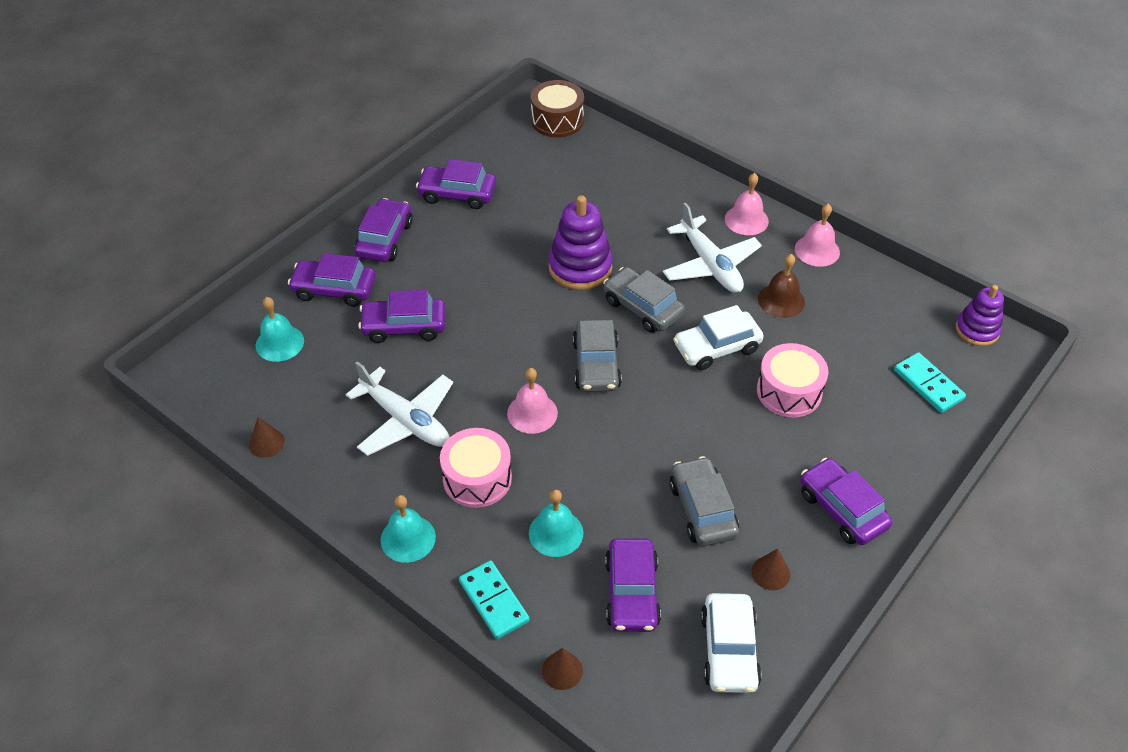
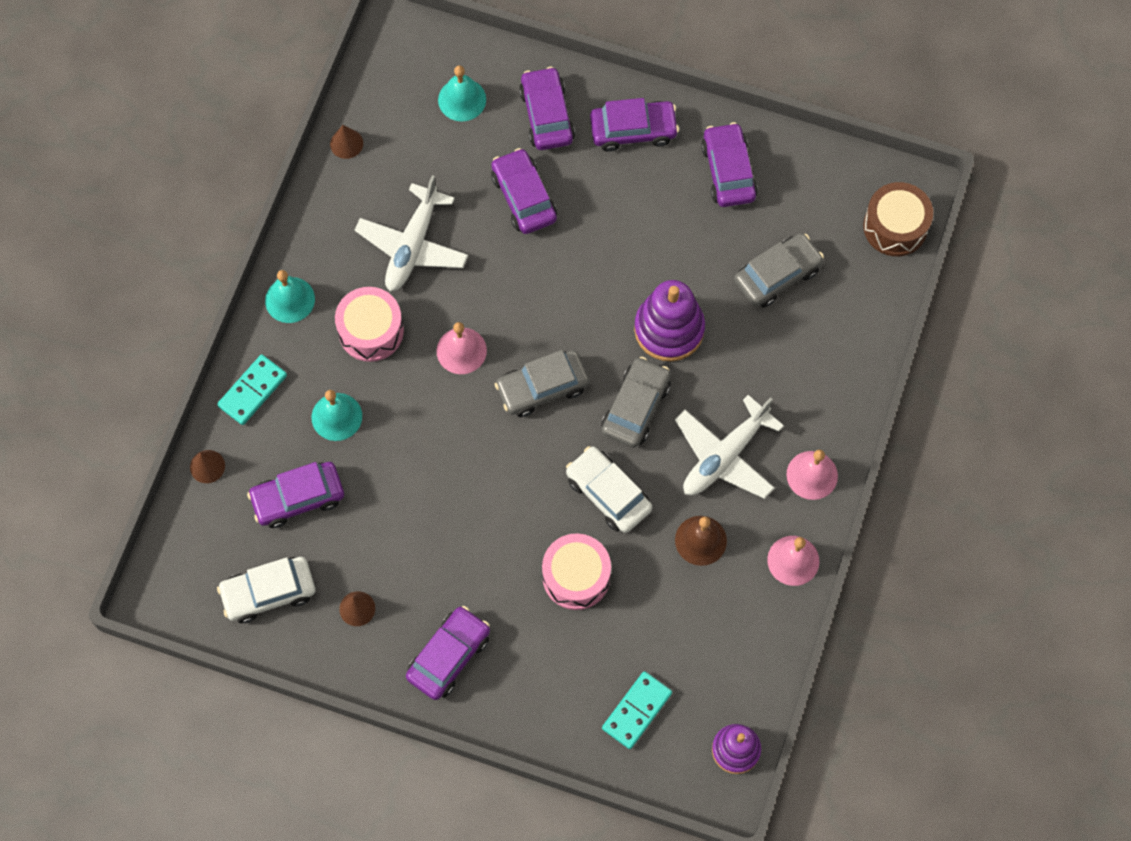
camera: 70 degrees right, 20 degrees up
grey car [669,456,739,546] -> grey car moved to [734,233,824,307]

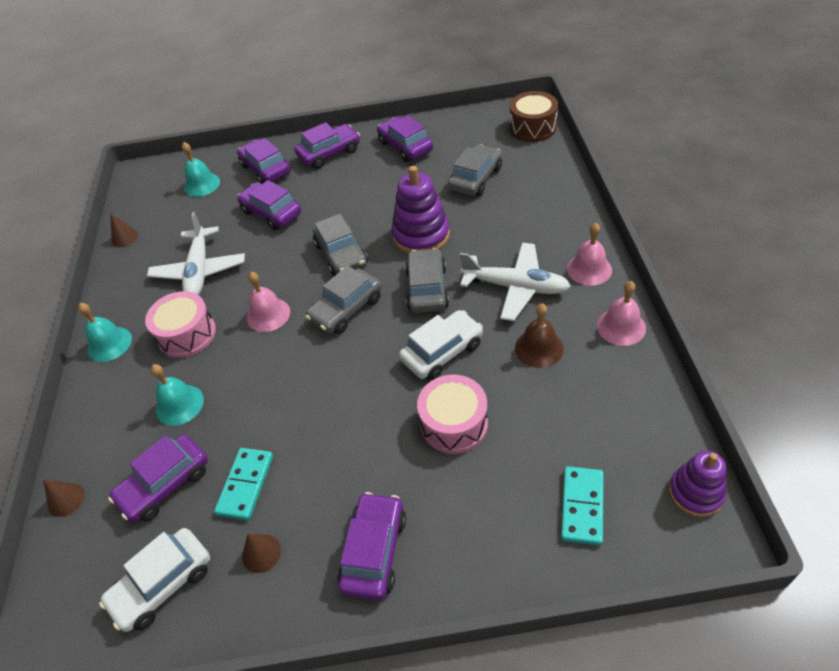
camera: 20 degrees left, 20 degrees down
turquoise domino [217,354,287,425] -> turquoise domino moved to [214,448,273,520]
white car [566,446,652,533] -> white car turned 120 degrees clockwise [399,310,483,380]
white plane [675,395,784,499] -> white plane turned 90 degrees counterclockwise [460,242,571,321]
none -> grey car [313,214,368,276]

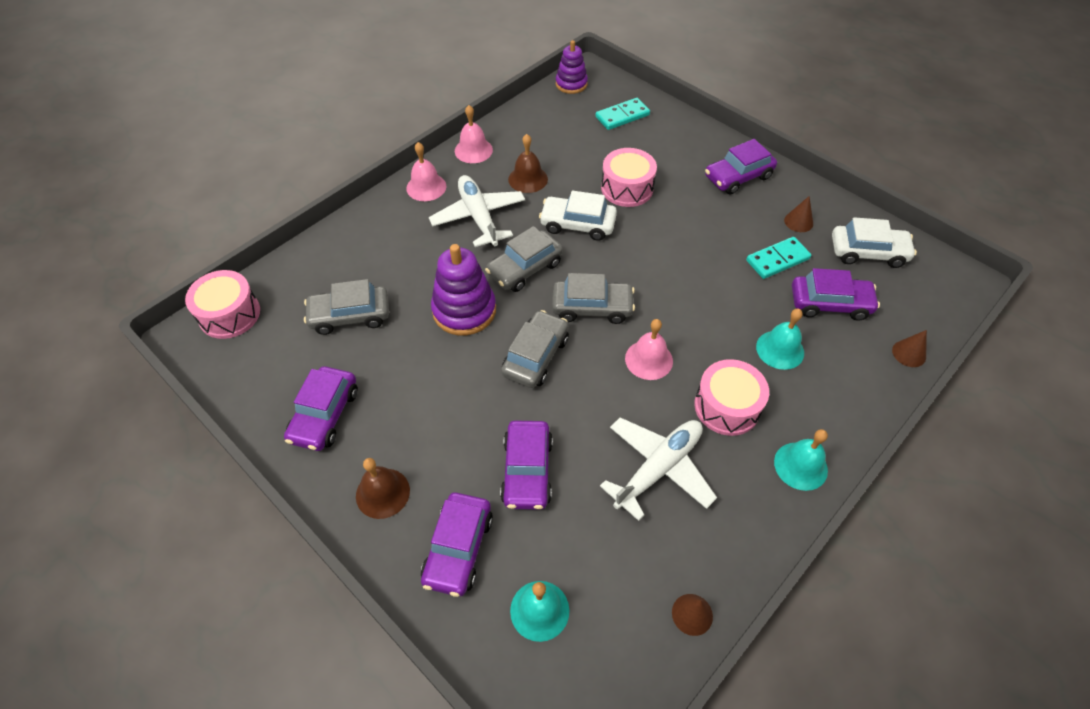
camera: 135 degrees left, 5 degrees up
purple car [295,122,360,169] -> brown bell [356,458,410,519]
brown drum [509,91,558,142] -> pink drum [185,270,260,339]

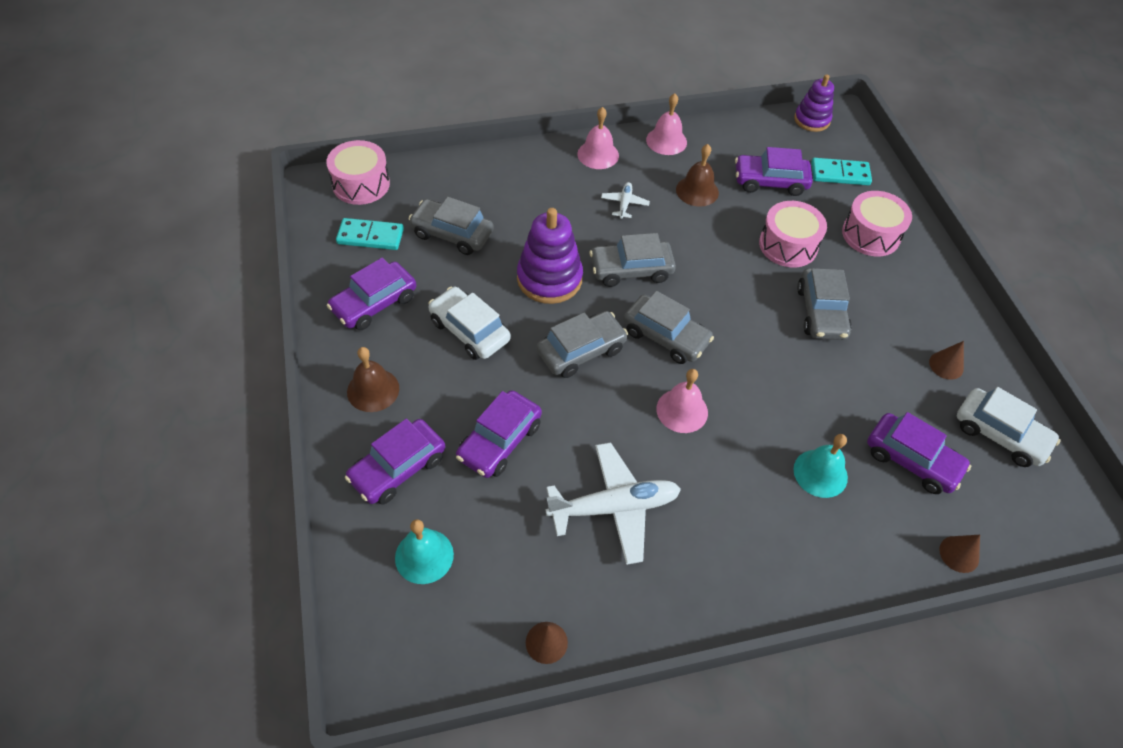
camera: 30 degrees right, 0 degrees up
white plane [429,175,525,247] -> white plane [601,182,650,219], size x0.47
white car [539,191,617,241] -> white car moved to [428,287,511,360]
pink drum [694,359,769,436] -> pink drum moved to [842,191,912,257]
purple car [705,139,777,195] -> purple car moved to [735,147,813,196]
turquoise domino [746,237,811,279] -> turquoise domino moved to [336,218,404,250]
turquoise bell [774,429,828,491] -> none
none -> grey car [797,268,852,340]

